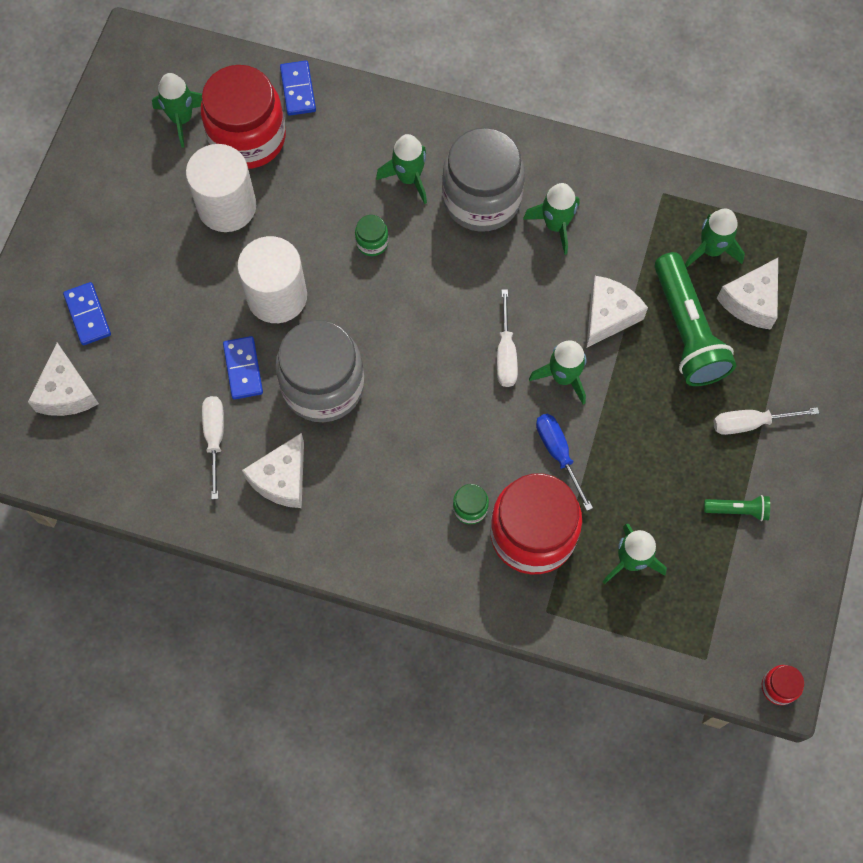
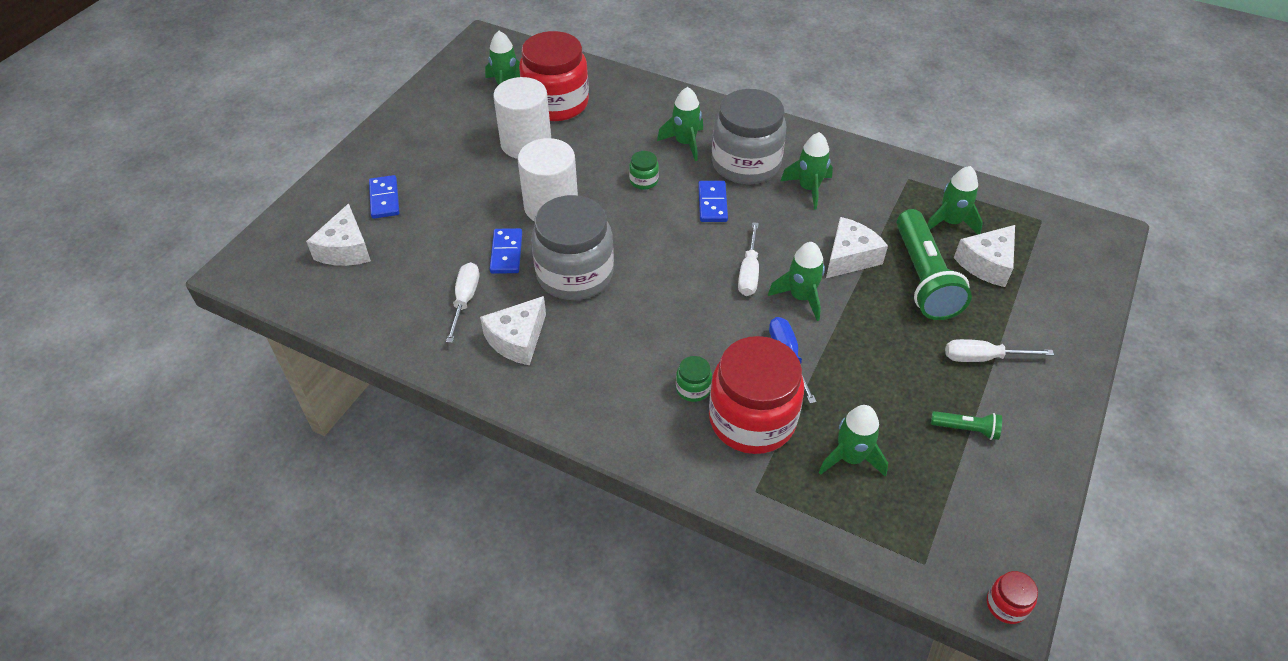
camera: 10 degrees right, 20 degrees down
blue domino [280,60,316,116] -> blue domino moved to [698,181,728,222]

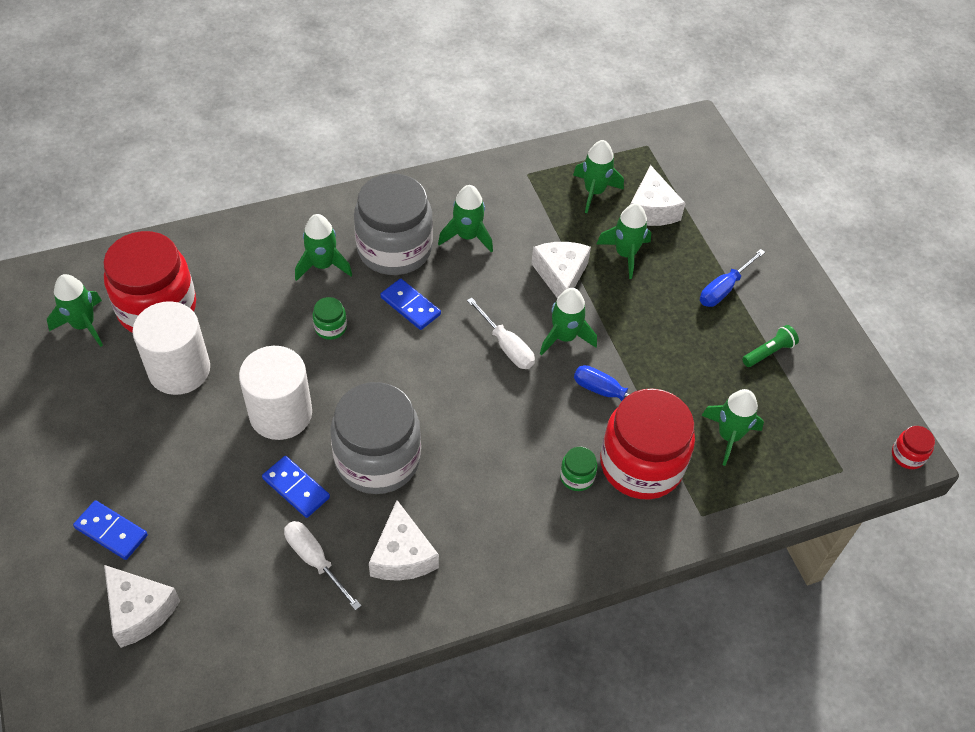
camera: 50 degrees left, 5 degrees up
green flashlight [896,209,972,320] -> green rocket [596,203,651,279]
white screwdriver [945,339,1054,362] -> blue screwdriver [700,249,765,307]

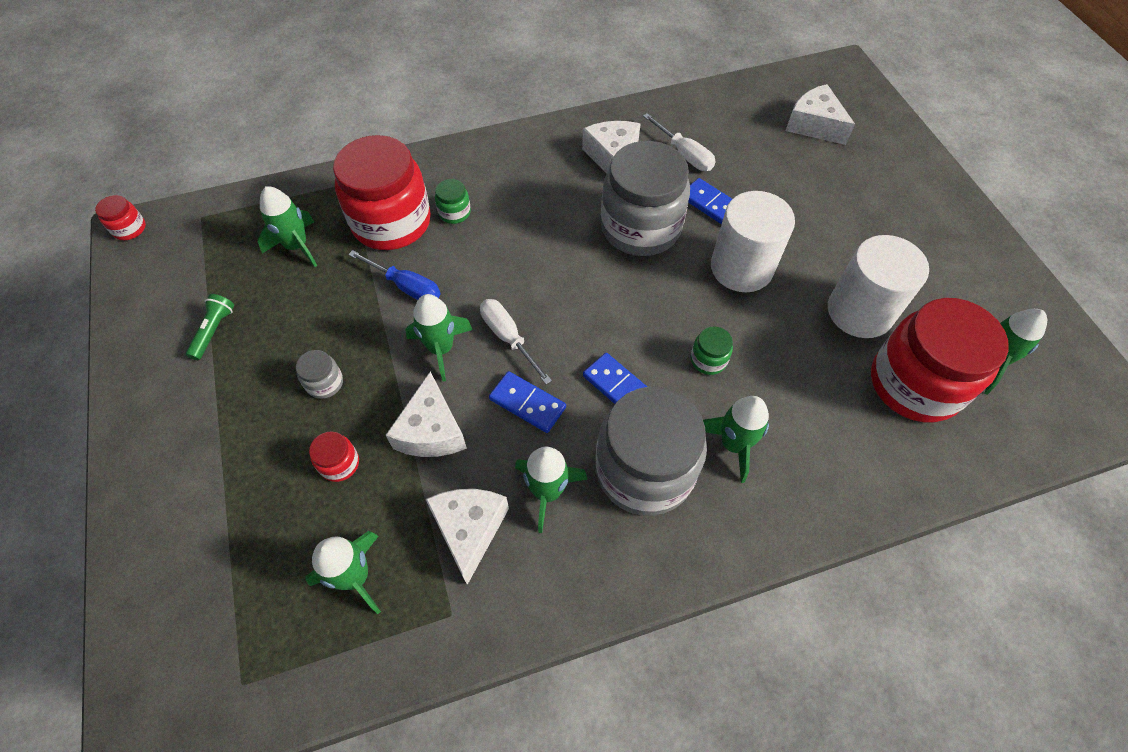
camera: 175 degrees left, 5 degrees up
blue domino [73,500,148,560] -> blue domino moved to [489,371,566,433]
green rocket [596,203,651,279] -> red jar [309,431,359,482]
white cheese [630,165,686,226] -> white cheese moved to [426,489,509,585]
blue screwdriver [700,249,765,307] -> none
green flashlight [742,325,799,367] -> green flashlight turned 135 degrees clockwise [186,294,234,360]
none -> grey jar [296,350,343,399]

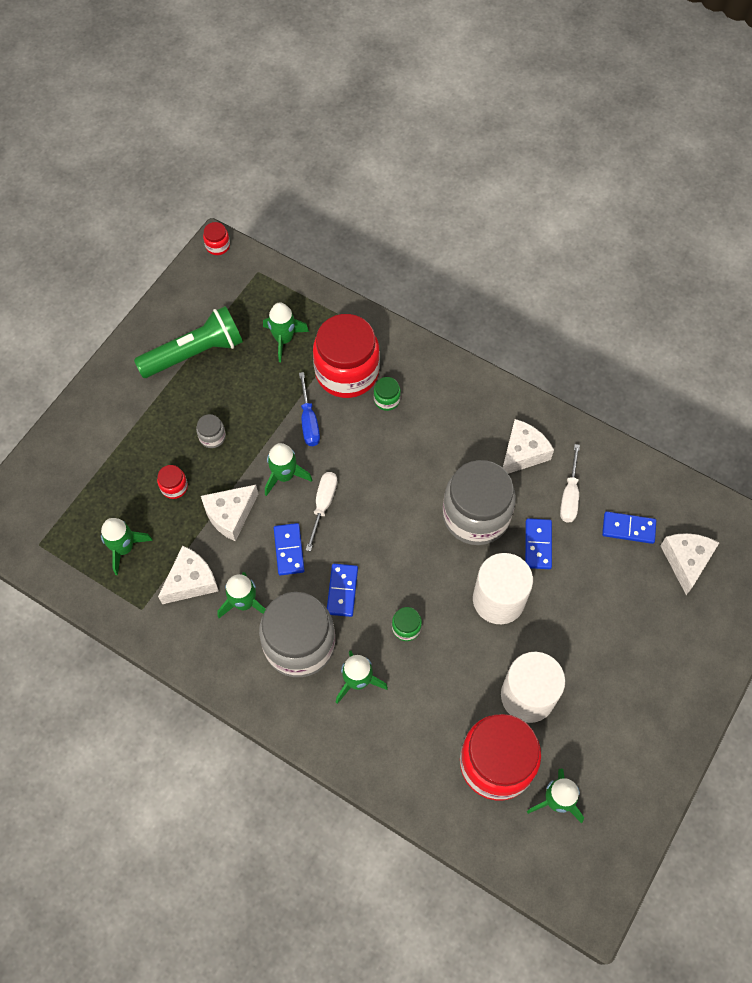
camera: 50 degrees right, 5 degrees up
green flashlight [186,294,234,360] -> green flashlight [134,306,243,378], size x2.22
none -> blue domino [602,511,656,544]

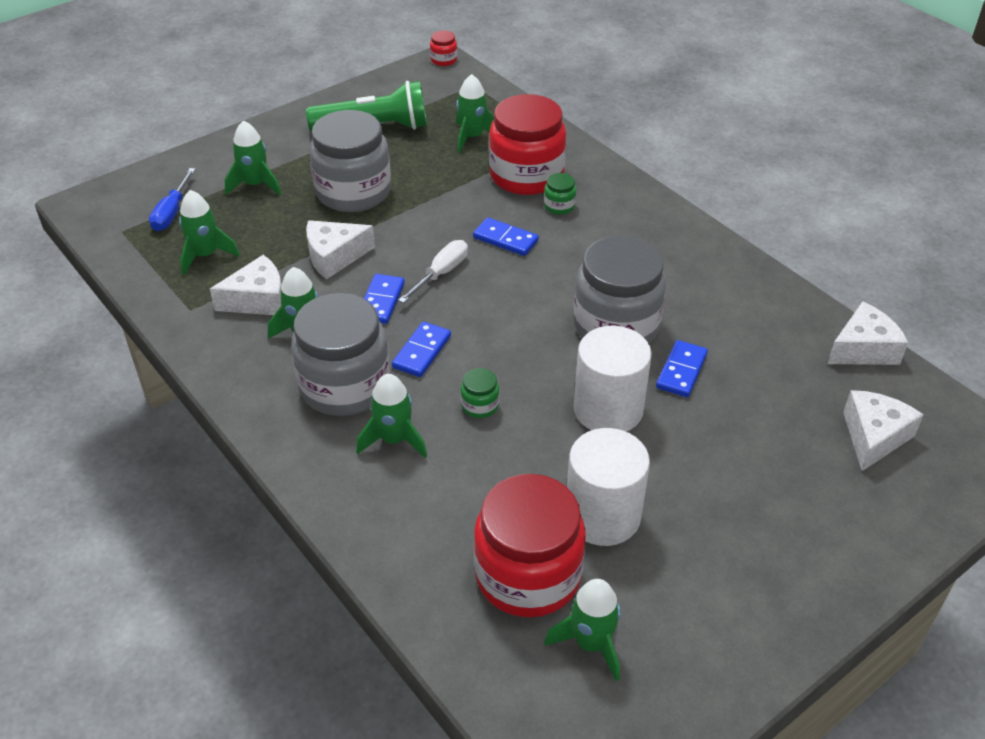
camera: 20 degrees right, 20 degrees down
red jar [157,465,188,499] -> none
grey jar [196,414,226,448] -> grey jar [309,110,391,212], size x2.45
green rocket [265,443,312,496] -> green rocket moved to [224,121,281,195]
blue screwdriver [299,372,320,446] -> blue screwdriver moved to [149,168,196,231]
white cheese [503,419,554,474] -> white cheese moved to [827,301,908,365]
white screwdriver [560,444,580,522] -> none
blue domino [602,511,656,544] -> blue domino moved to [473,217,539,256]

